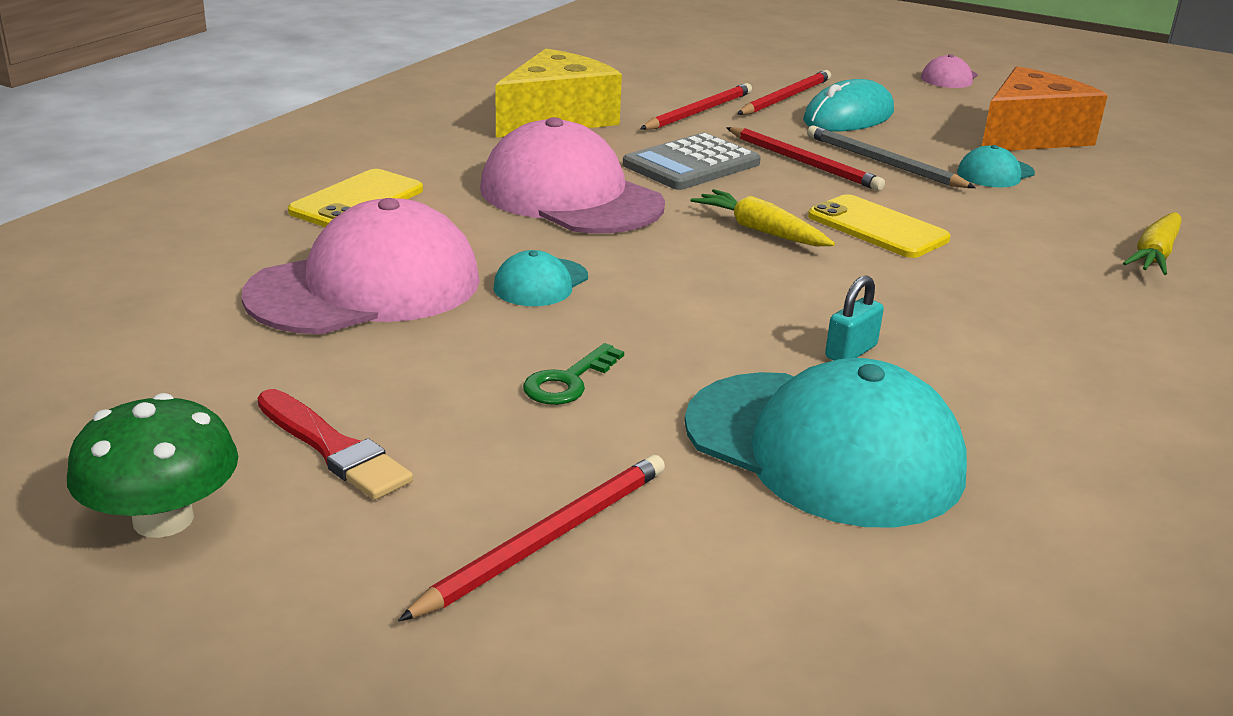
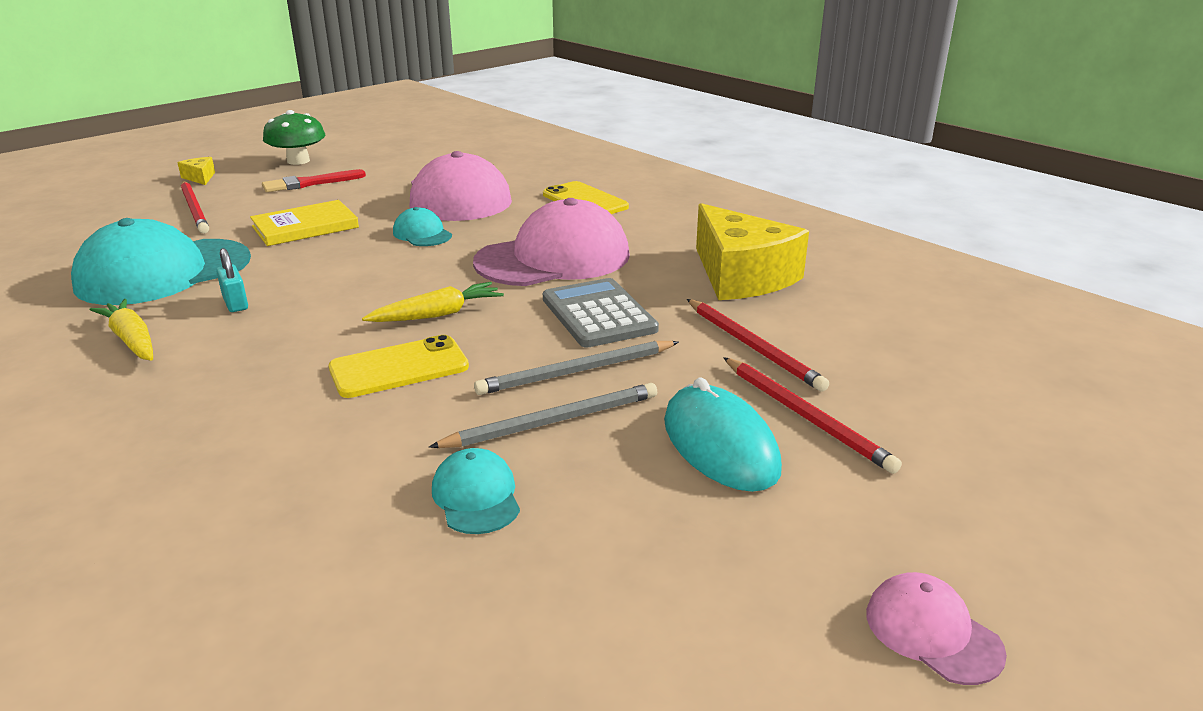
camera: 110 degrees right, 0 degrees up
green key [523,343,624,405] -> yellow book [250,200,359,246]
red pencil [726,127,885,191] -> grey pencil [474,341,679,395]
orange cheese [982,66,1108,151] -> none
yellow carrot [1123,212,1181,275] -> yellow carrot moved to [90,299,153,361]
none -> yellow cheese [177,157,215,185]

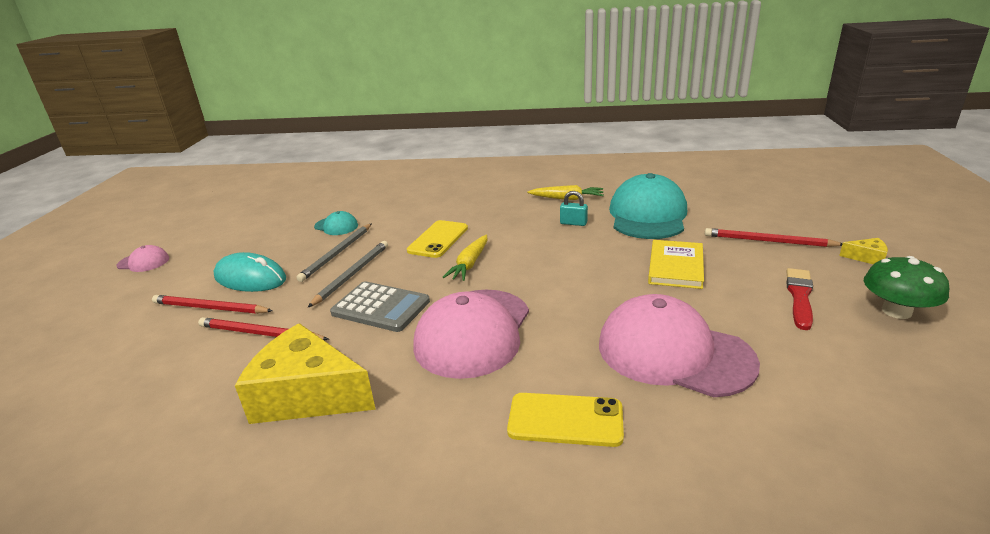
camera: 140 degrees right, 0 degrees up
turquoise cap [393,207,452,246] -> none

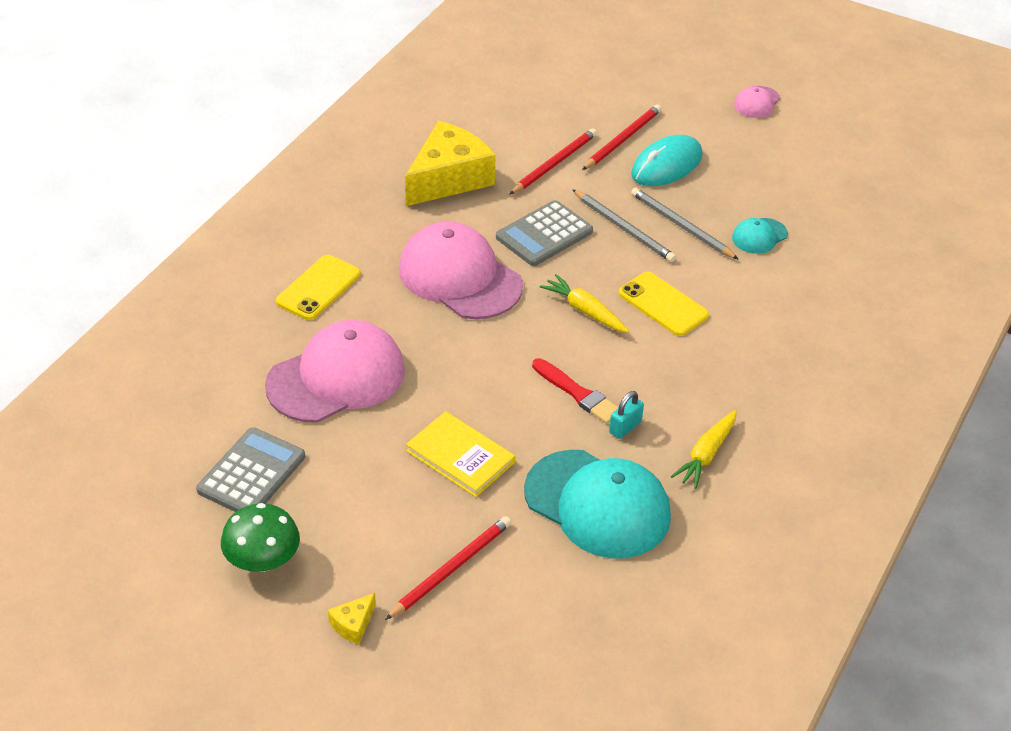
camera: 110 degrees right, 15 degrees up
red brush [786,268,813,330] -> red brush moved to [532,358,619,424]
none -> grey calculator [196,427,305,512]

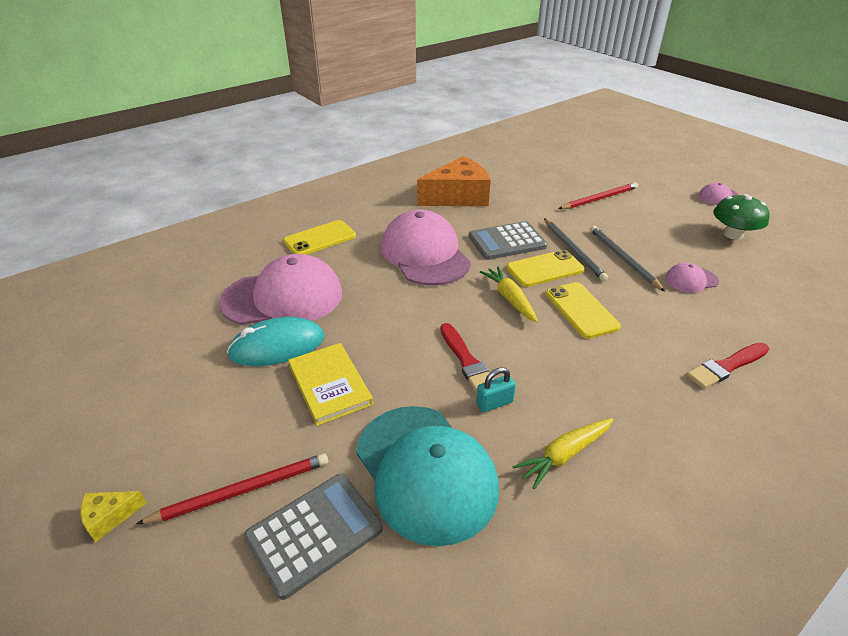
camera: 25 degrees right, 5 degrees down
grey calculator [196,427,305,512] -> grey calculator moved to [244,474,383,600]
green mushroom [221,503,300,572] -> green mushroom moved to [713,194,770,240]
yellow cheese [405,121,496,206] -> orange cheese [417,156,491,206]
red pencil [509,128,597,195] -> none
turquoise mouse [631,135,702,186] -> turquoise mouse moved to [227,317,324,366]
turquoise cap [732,218,788,254] -> pink cap [665,263,719,293]
none -> yellow phone [506,250,585,287]
none -> red brush [686,343,769,389]

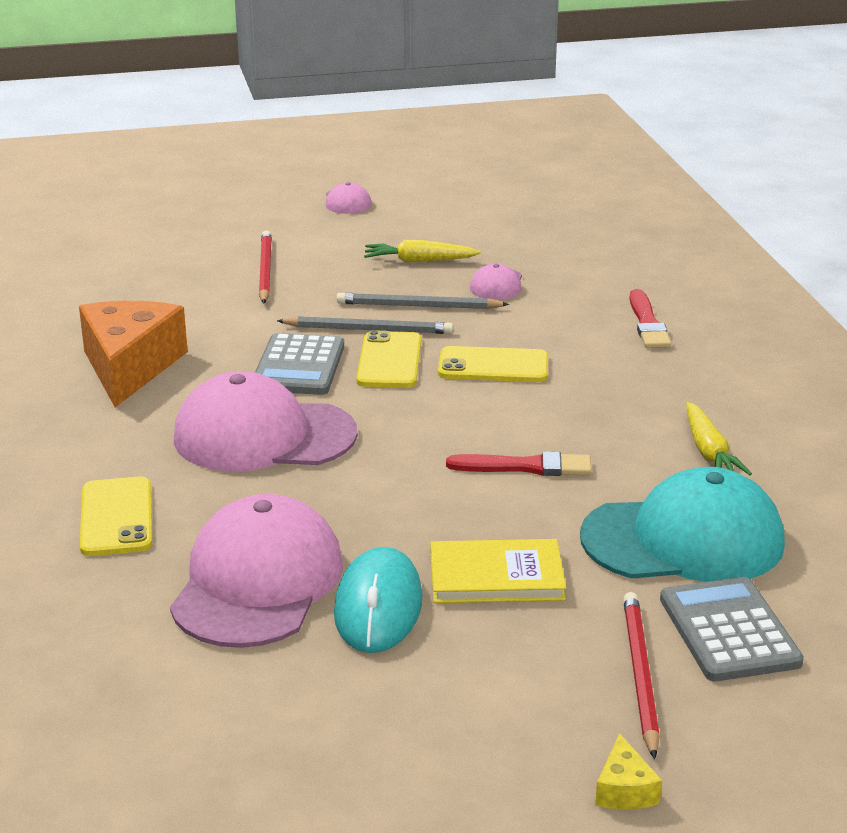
camera: 65 degrees left, 10 degrees down
turquoise padlock [476,367,516,412] -> none
yellow carrot [480,266,538,322] -> yellow carrot moved to [364,240,481,262]
green mushroom [713,194,770,240] -> none

